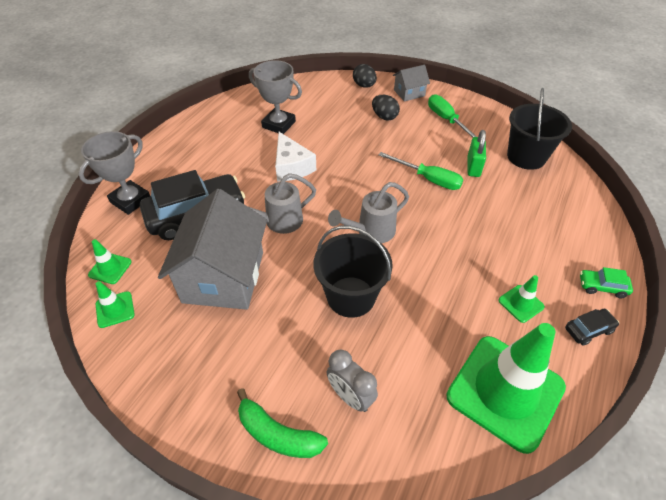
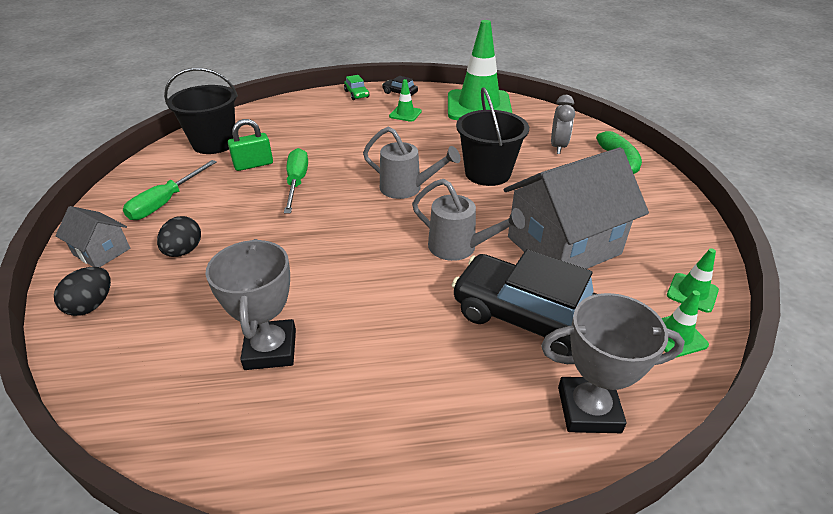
camera: 125 degrees left, 10 degrees down
white cheese [275,132,316,182] -> none

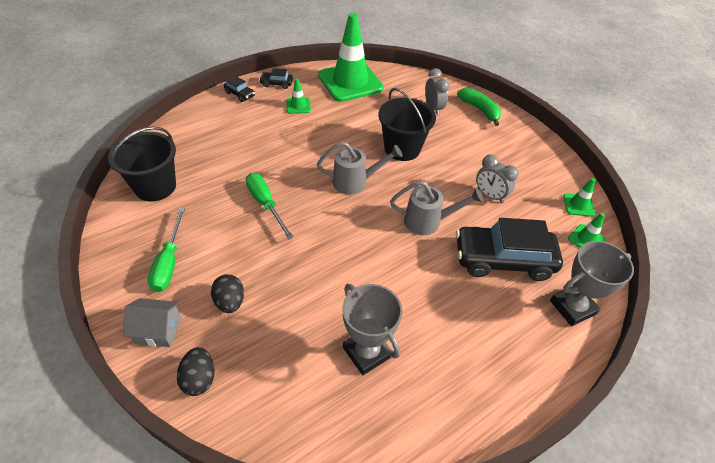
camera: 30 degrees left, 10 degrees up
green padlock [228,119,273,171] -> none
green car [344,75,369,100] -> black car [224,76,255,102]
grey house [504,147,649,269] -> grey clock [476,154,519,203]

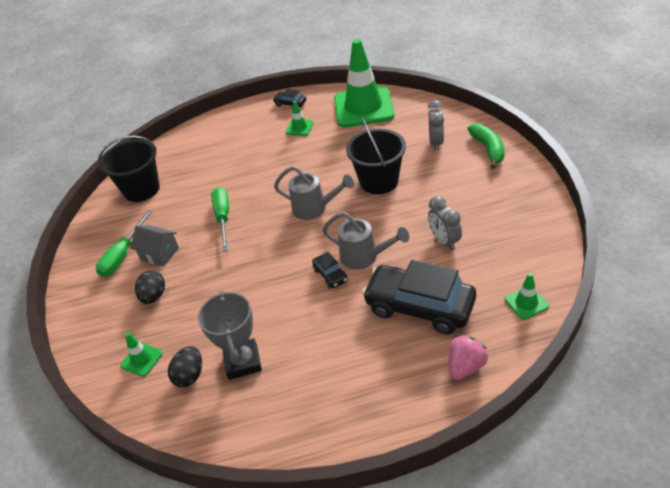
camera: 30 degrees right, 5 degrees down
grey house [123,298,181,347] -> grey house moved to [130,225,179,267]
black egg [177,347,215,396] -> black egg moved to [168,346,202,387]
black car [224,76,255,102] -> black car moved to [312,252,348,288]
grey trophy [550,241,634,326] -> pink strawberry [449,334,488,380]
green traffic cone [563,178,595,217] -> green traffic cone moved to [121,332,163,377]

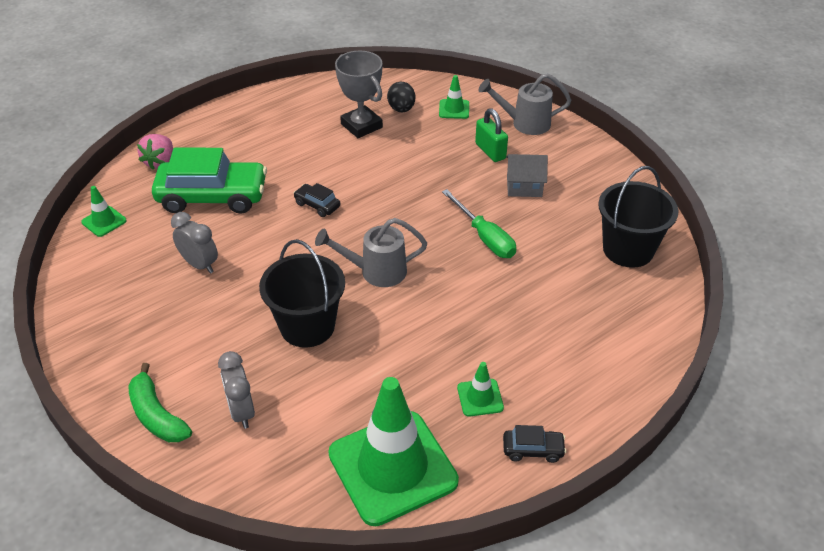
camera: 150 degrees right, 0 degrees up
green screwdriver [96,210,153,277] -> none
black egg [135,270,165,304] -> green padlock [475,108,508,162]
grey watering can [322,212,409,270] -> grey watering can moved to [479,73,571,135]
black car [362,260,476,334] -> green car [152,148,267,213]

